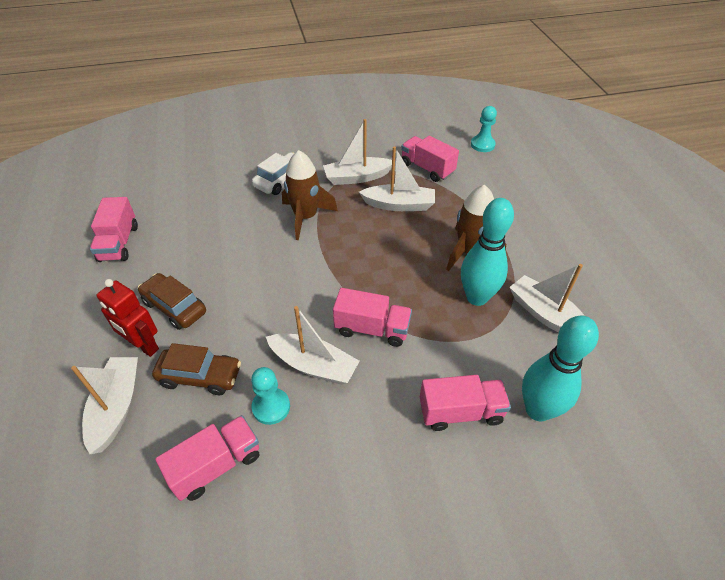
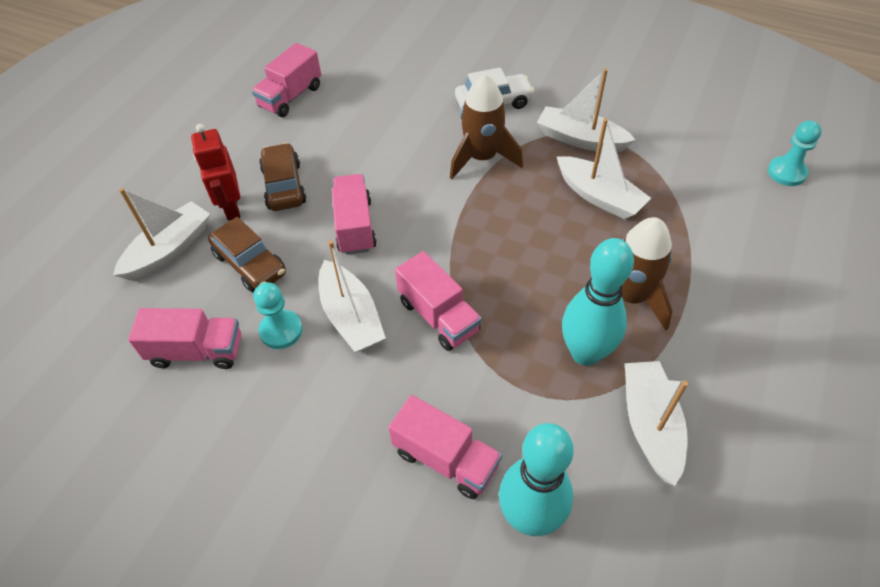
camera: 40 degrees right, 5 degrees up
pink truck [401,136,459,182] -> pink truck moved to [332,174,376,255]

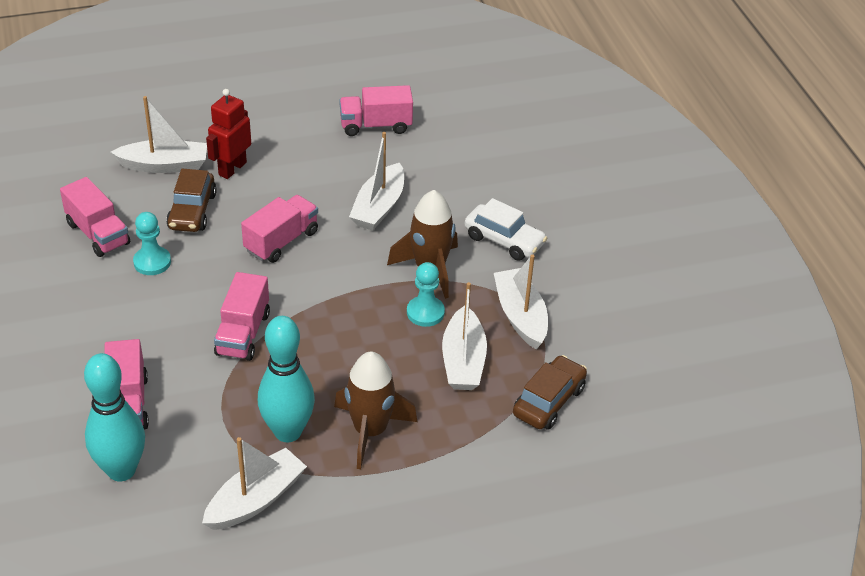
camera: 45 degrees right, 10 degrees down
brown car [259,143,306,211] -> brown car moved to [513,355,587,430]
white boat [319,240,386,352] -> white boat moved to [349,132,404,231]
turquoise pawn [768,120,822,186] -> turquoise pawn moved to [407,262,445,327]

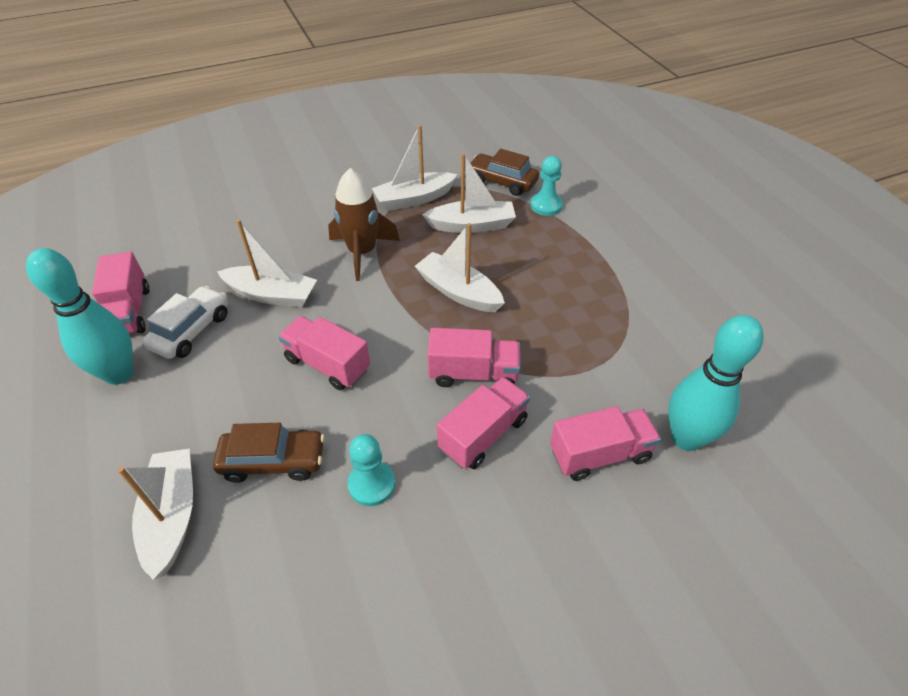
camera: 95 degrees left, 5 degrees up
pink truck [60,177,130,257] -> pink truck moved to [437,377,530,469]
white boat [202,437,307,530] -> white boat moved to [415,223,505,312]
red robot [206,89,251,179] -> none
turquoise bowling pin [258,316,315,442] -> turquoise bowling pin moved to [26,248,133,385]
brown rocket [334,352,417,469] -> none
turquoise pawn [407,262,445,327] -> turquoise pawn moved to [530,156,563,216]
white car [465,198,547,261] -> white car moved to [142,286,228,359]

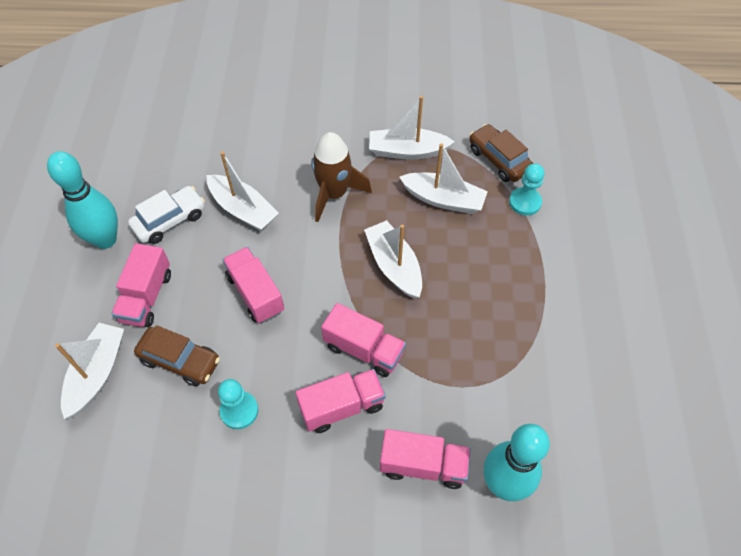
camera: 25 degrees right, 10 degrees up
pink truck [92,252,149,334] -> pink truck moved to [111,243,171,327]

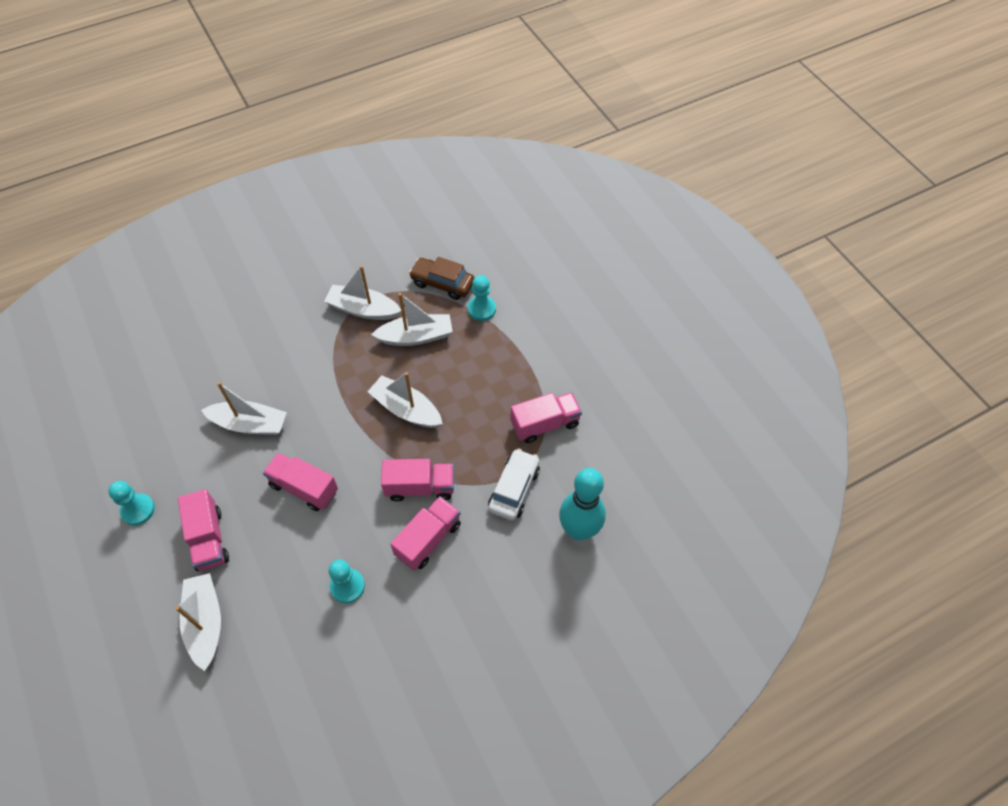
camera: 30 degrees left, 0 degrees up
turquoise bowling pin [47,151,118,249] -> turquoise pawn [108,481,155,526]
white car [128,186,205,244] -> white car moved to [488,449,540,521]
brown car [134,325,220,387] -> none
brown rocket [311,132,372,222] -> none
white boat [369,96,455,160] -> white boat turned 45 degrees clockwise [324,265,401,320]
pink truck [380,429,471,489] -> pink truck moved to [511,392,582,443]

